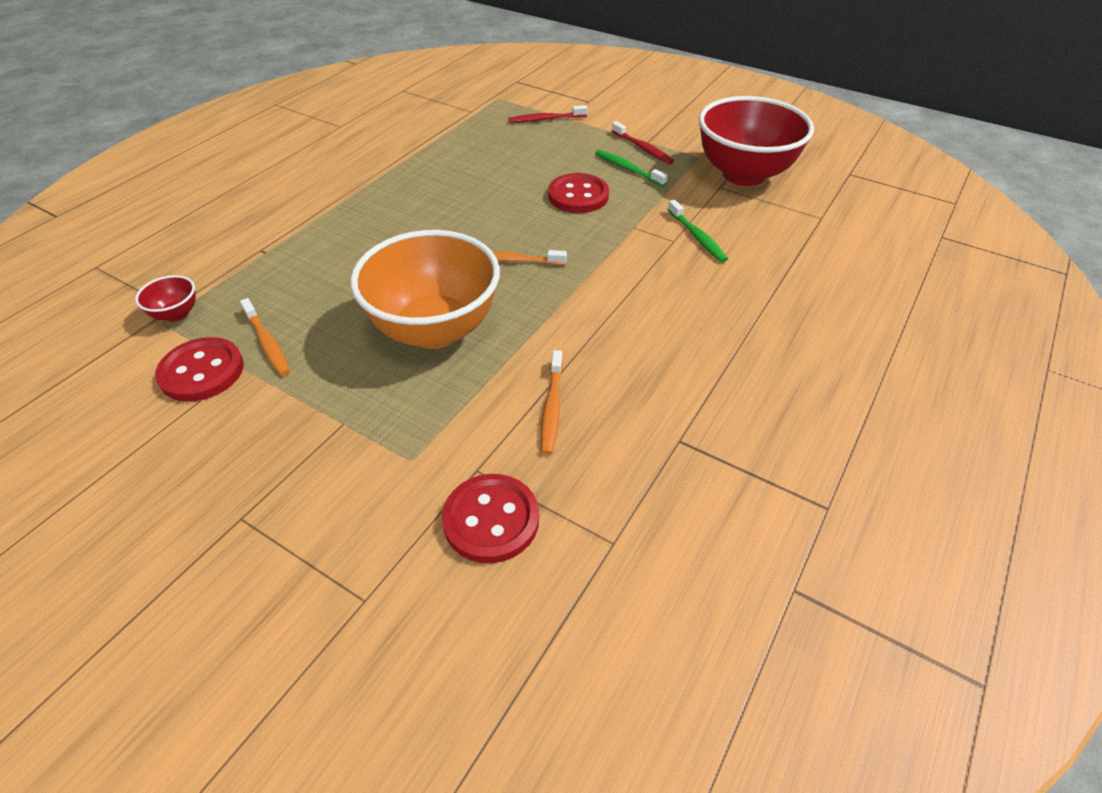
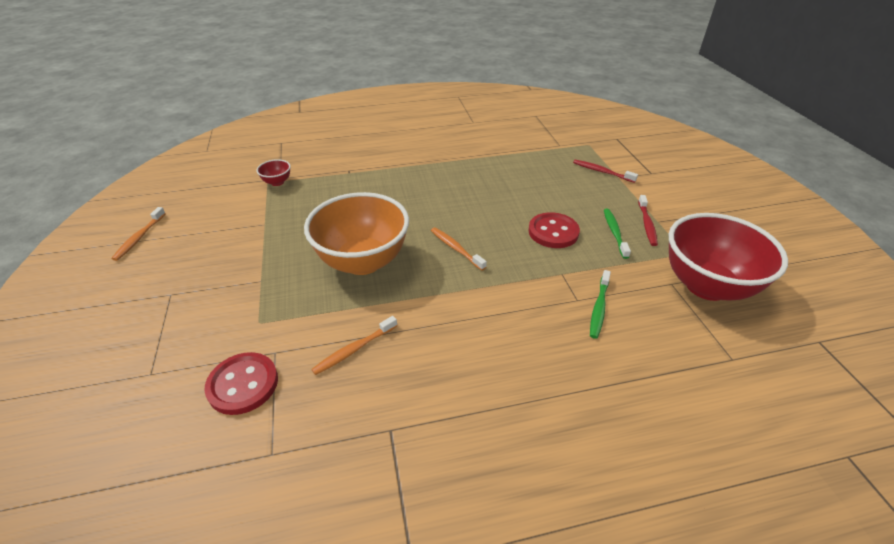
camera: 45 degrees right, 5 degrees down
red button [155,337,244,402] -> none
orange toothbrush [240,298,290,376] -> orange toothbrush moved to [111,207,166,261]

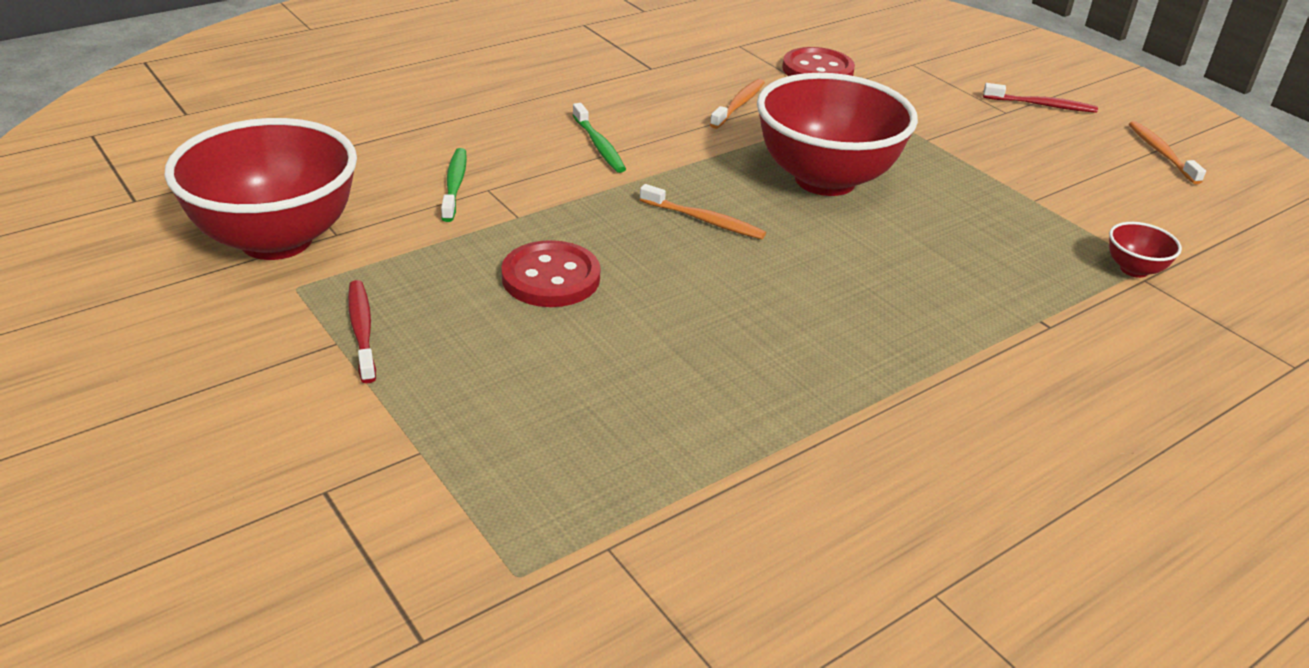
camera: 155 degrees right, 5 degrees down
orange bowl [304,192,409,275] -> red bowl [757,73,918,196]
red toothbrush [573,160,638,183] -> red toothbrush moved to [983,83,1098,113]
green toothbrush [604,209,631,259] -> green toothbrush moved to [573,103,626,173]

